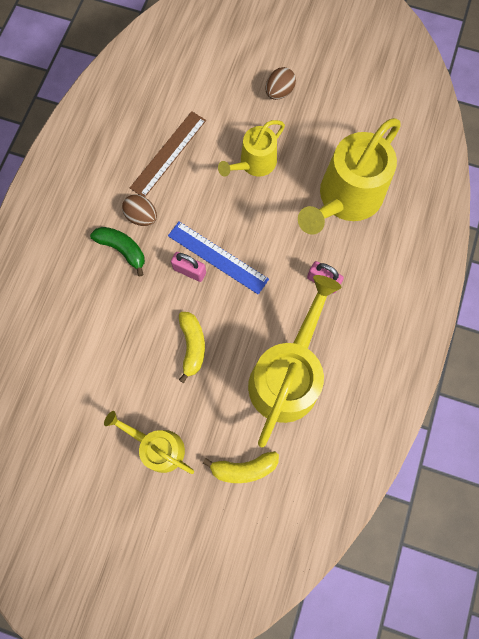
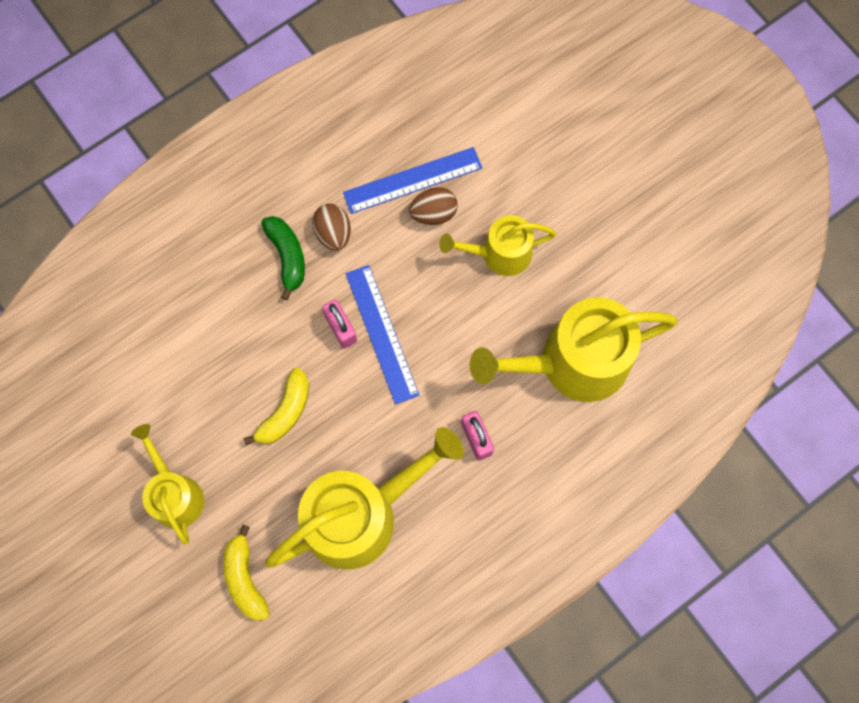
camera: 35 degrees right, 0 degrees up
brown ruler [130,111,206,197] -> blue ruler [343,147,482,214]
yellow banana [203,451,279,483] -> yellow banana turned 45 degrees clockwise [223,525,270,620]
brown egg [265,67,296,100] -> brown egg moved to [409,187,458,225]

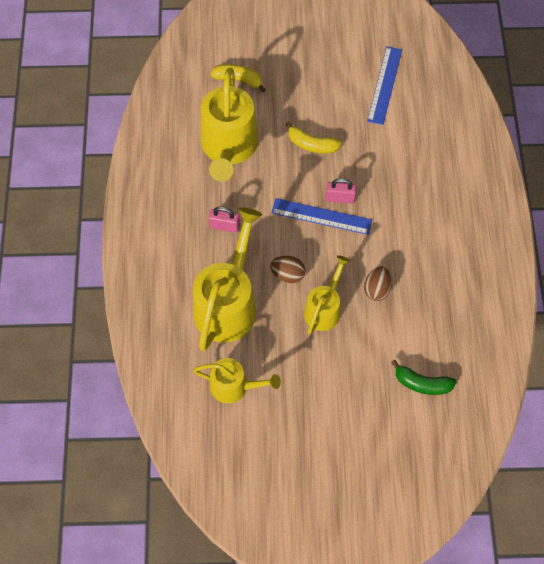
camera: 125 degrees right, 10 degrees down
yellow watering can [131,424,204,545] -> yellow watering can moved to [193,358,281,403]
yellow banana [244,368,309,445] -> yellow banana turned 45 degrees counterclockwise [285,122,342,154]
green banana [261,216,305,300] -> green banana moved to [391,360,457,395]
brown egg [312,204,351,251] -> brown egg moved to [270,256,305,283]
blue ruler [343,147,482,214] -> blue ruler moved to [367,46,402,125]

